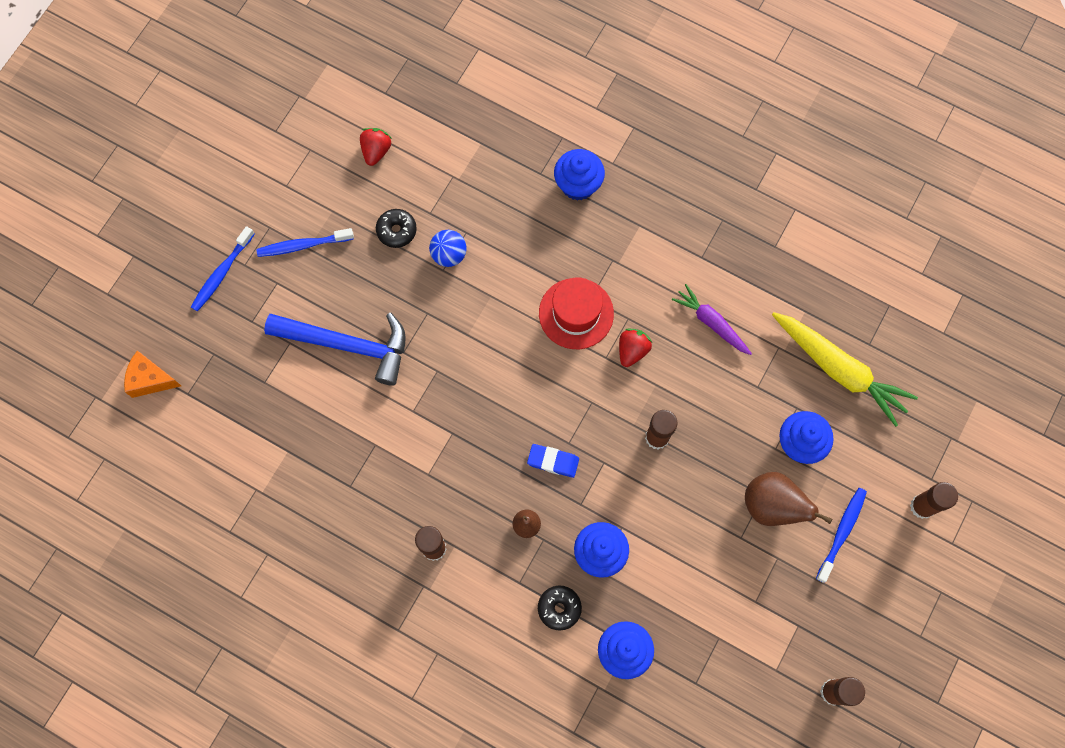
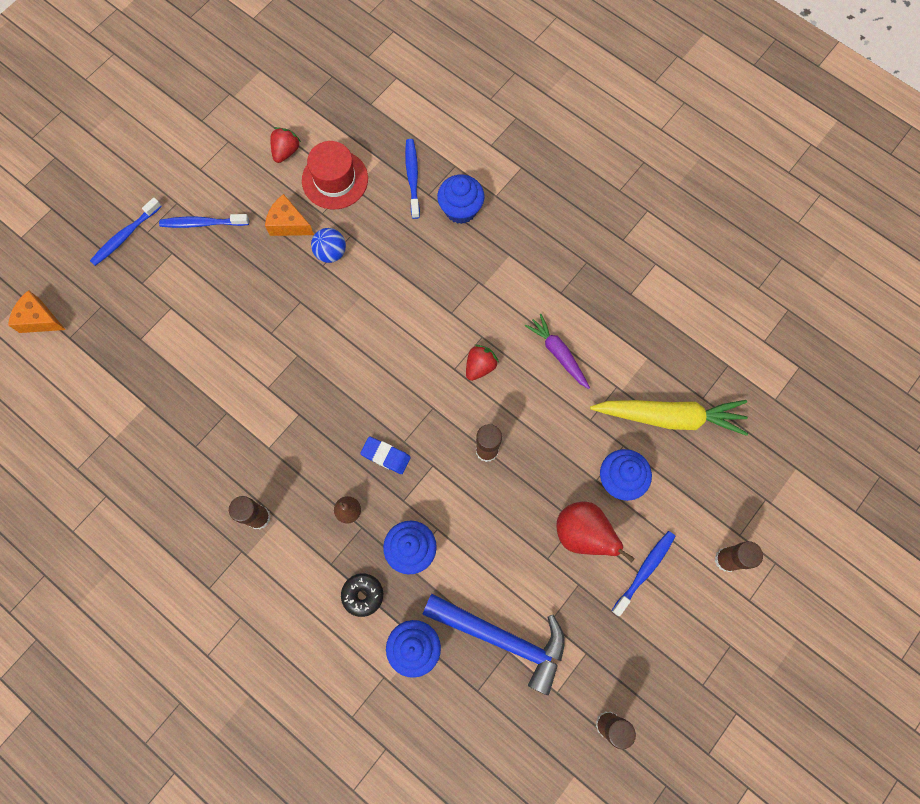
camera: 10 degrees right, 0 degrees up
blue hammer [264,313,406,386] -> blue hammer moved to [422,594,565,695]
black donut [376,209,417,248] -> orange cheese [265,194,314,236]
red hat [539,278,614,349] -> red hat moved to [302,141,368,209]
brown pear [745,472,832,526] -> red pear [556,502,635,563]
yellow carrot [772,312,918,427] -> yellow carrot turned 45 degrees counterclockwise [590,400,748,436]
none -> blue toothbrush [405,139,420,219]

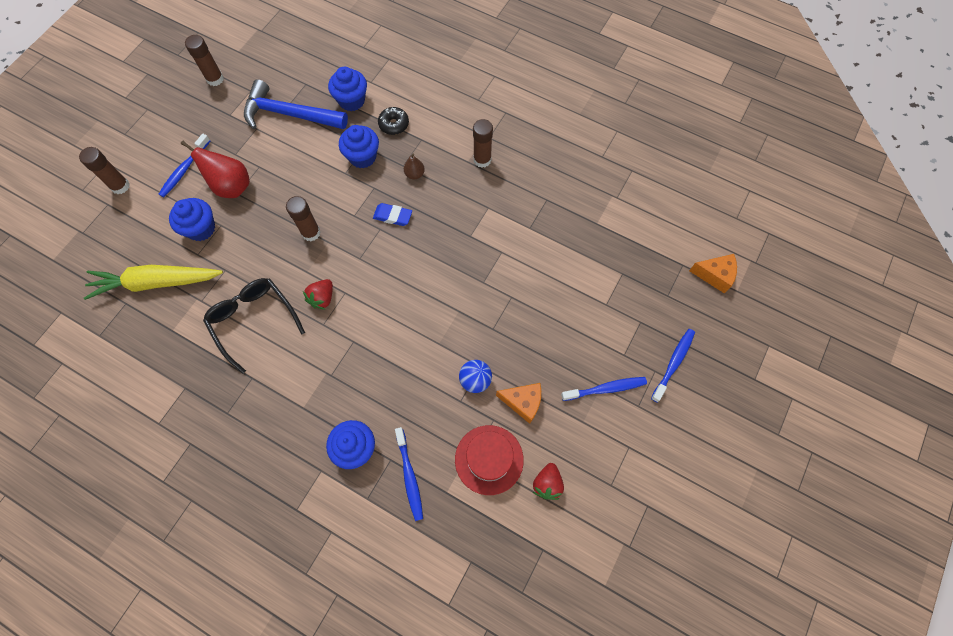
camera: 170 degrees right, 5 degrees down
purple carrot [525,314,590,389] -> black glasses [203,278,305,374]

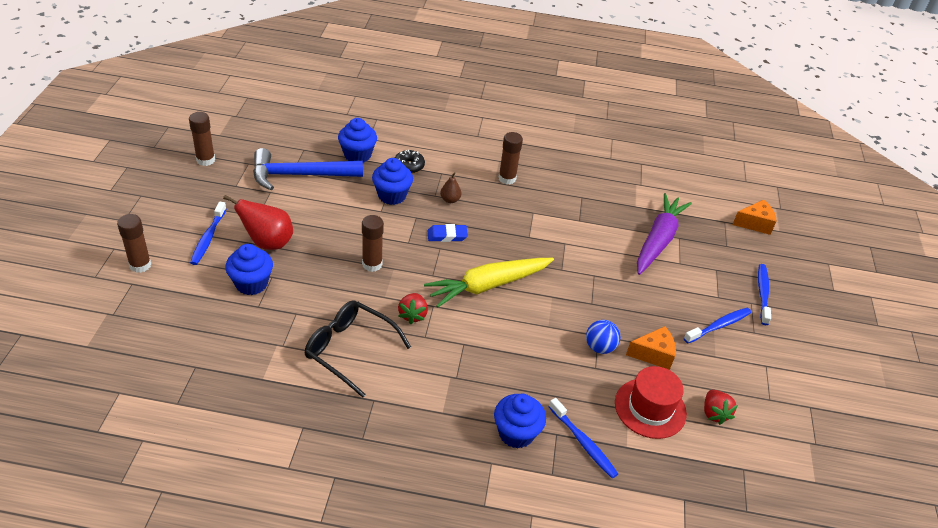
camera: 25 degrees left, 25 degrees down
yellow carrot [84,265,223,300] -> yellow carrot moved to [424,258,554,308]
none -> purple carrot [637,193,692,275]

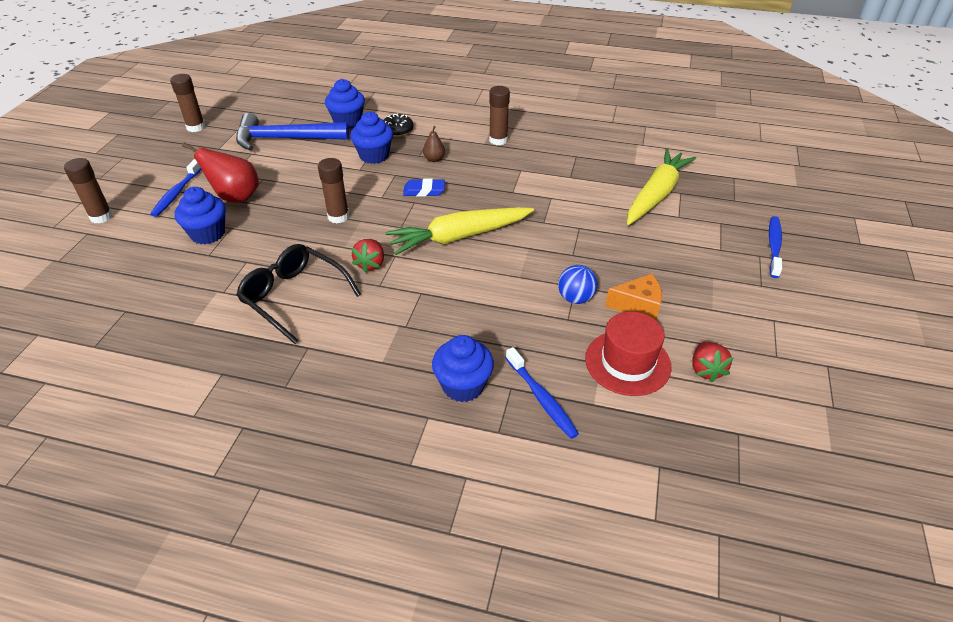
camera: 10 degrees right, 0 degrees up
purple carrot [637,193,692,275] -> yellow carrot [627,149,696,225]
blue toothbrush [684,308,751,343] -> none
orange cheese [732,199,776,235] -> none

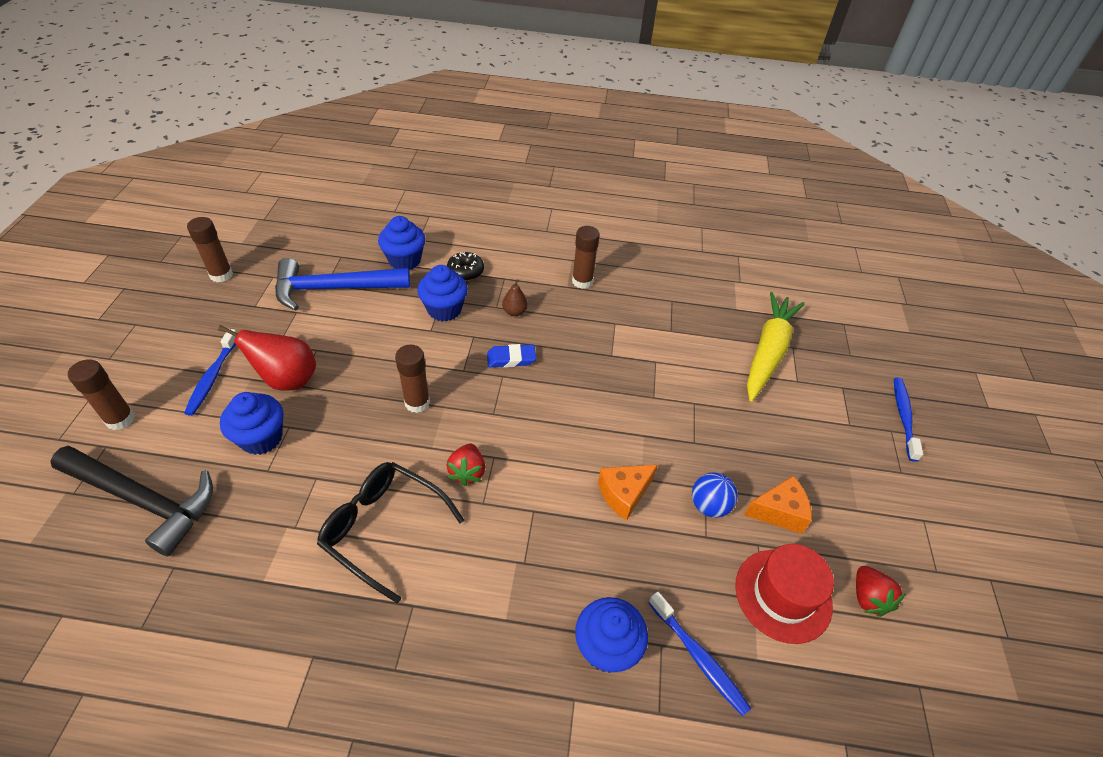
camera: 10 degrees left, 5 degrees up
yellow carrot [385,207,534,255] -> none
none -> black hammer [50,446,213,556]
none -> orange cheese [598,465,658,521]

